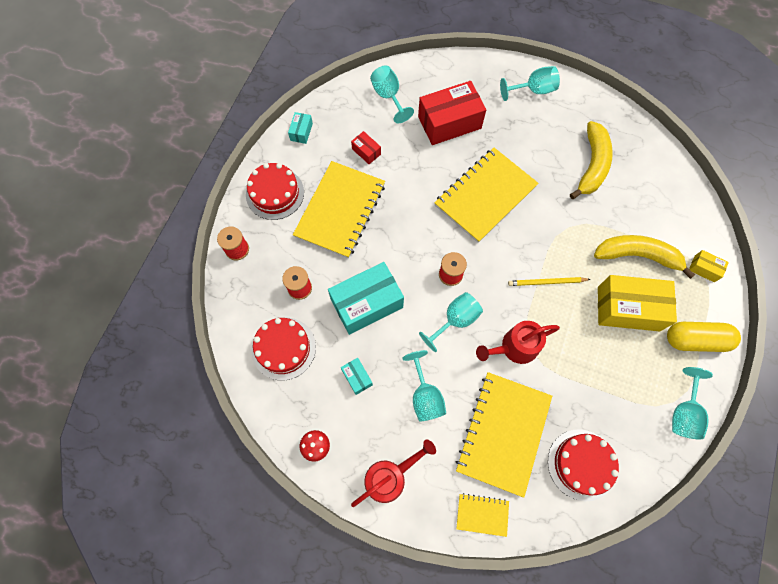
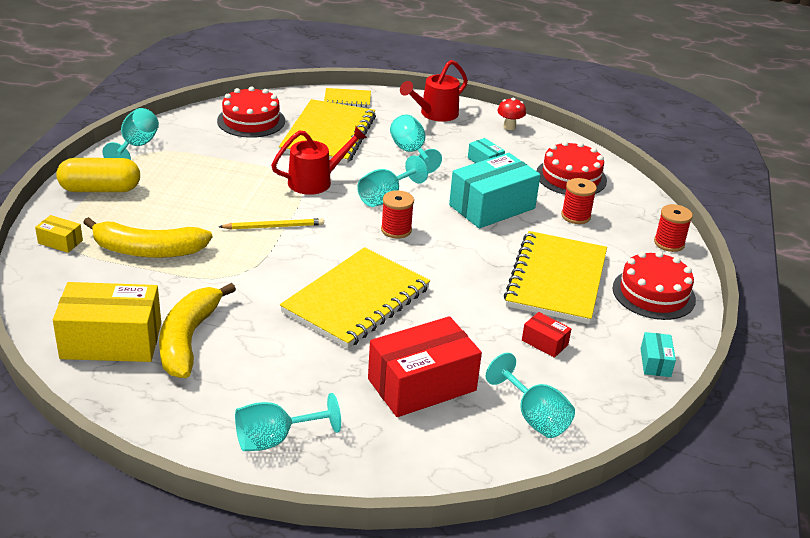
camera: 170 degrees right, 35 degrees down
yellow box [598,275,677,331] -> yellow box moved to [53,282,161,362]

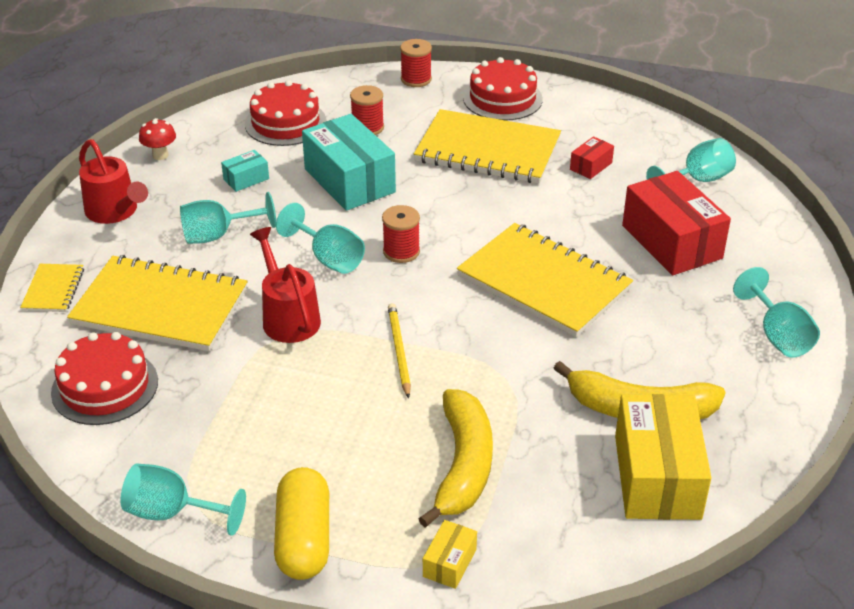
camera: 85 degrees left, 5 degrees up
turquoise box [641,332,676,377] -> none

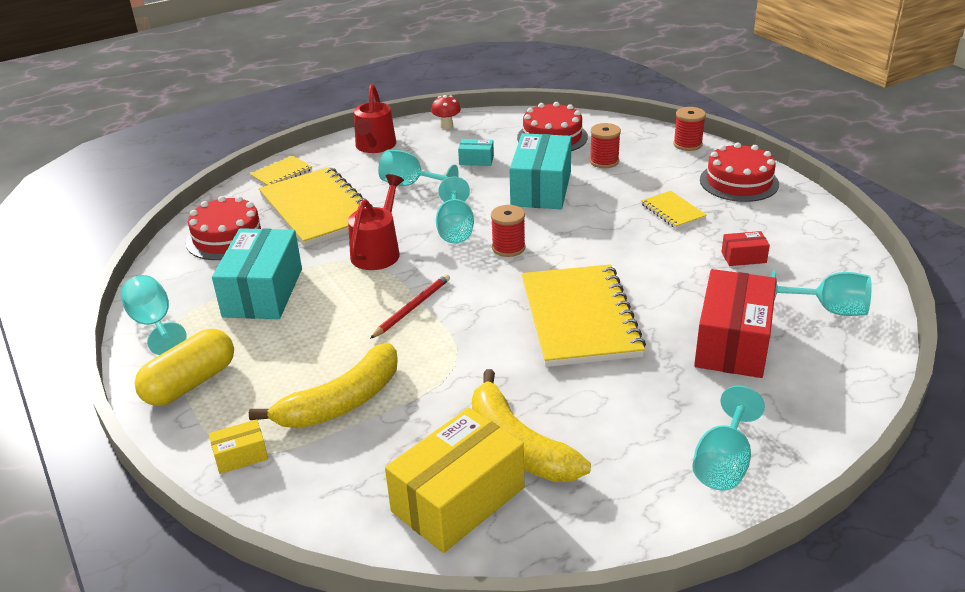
camera: 45 degrees right, 5 degrees down
yellow pencil [388,303,411,398] -> red pencil [370,274,450,339]
yellow notebook [414,109,561,184] -> yellow notebook [641,191,707,229], size x0.46
none -> turquoise box [212,228,302,319]

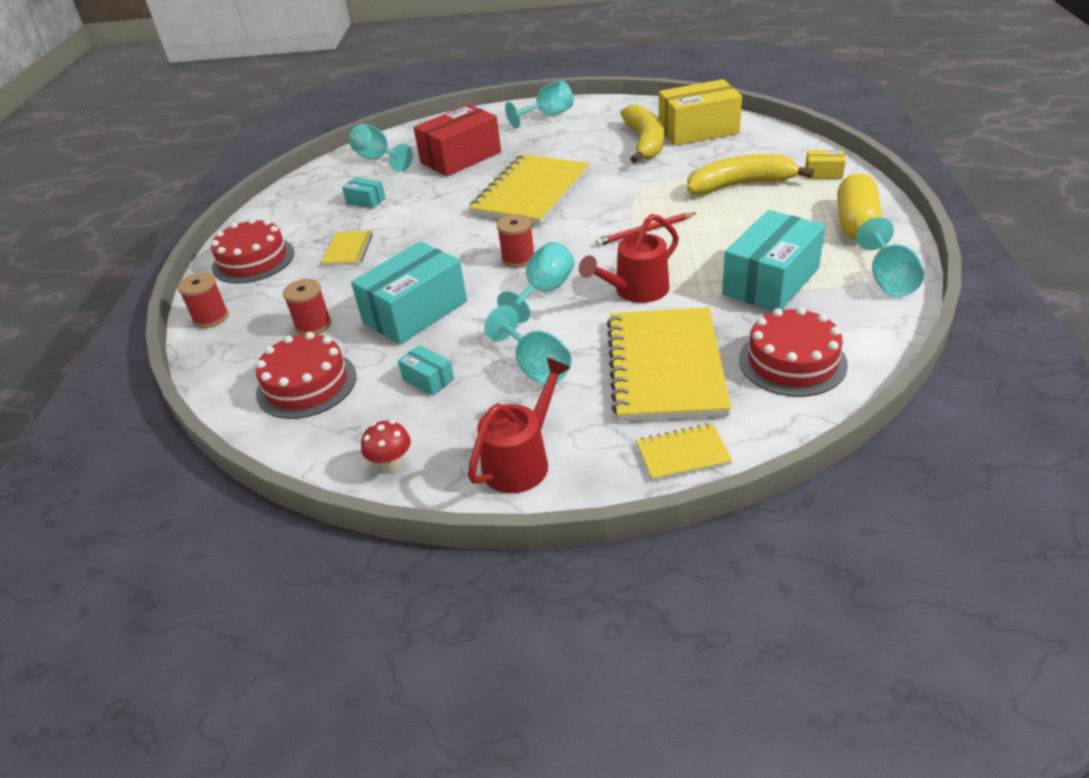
camera: 145 degrees left, 5 degrees up
yellow capsule [135,329,234,406] -> yellow capsule turned 60 degrees counterclockwise [837,173,882,239]
red box [721,231,770,266] -> turquoise box [342,177,385,209]

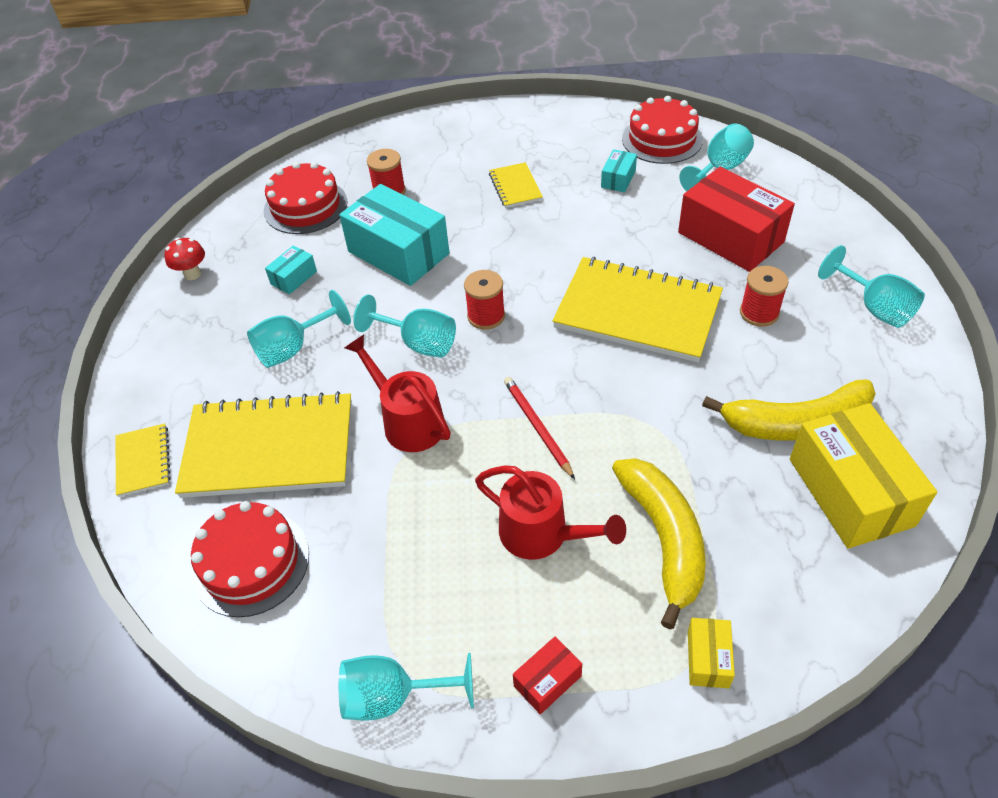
camera: 85 degrees right, 10 degrees up
red spool [178,273,229,328] -> red spool moved to [740,266,789,327]
red cake [211,218,294,284] -> red cake moved to [622,96,703,164]
yellow notebook [321,231,373,266] -> yellow notebook turned 75 degrees clockwise [489,162,543,208]
red watering can [468,358,571,493] -> red watering can moved to [475,465,626,560]
turquoise box [722,210,825,311] -> none
yellow capsule [837,173,882,239] -> red box [513,637,582,714]

